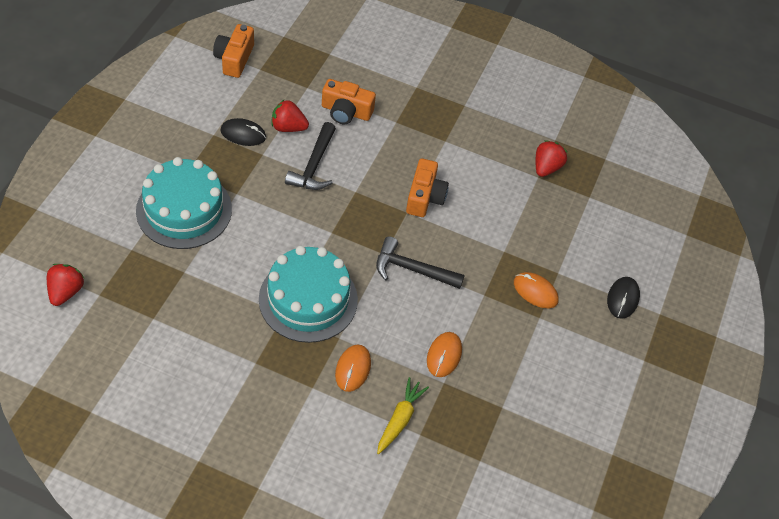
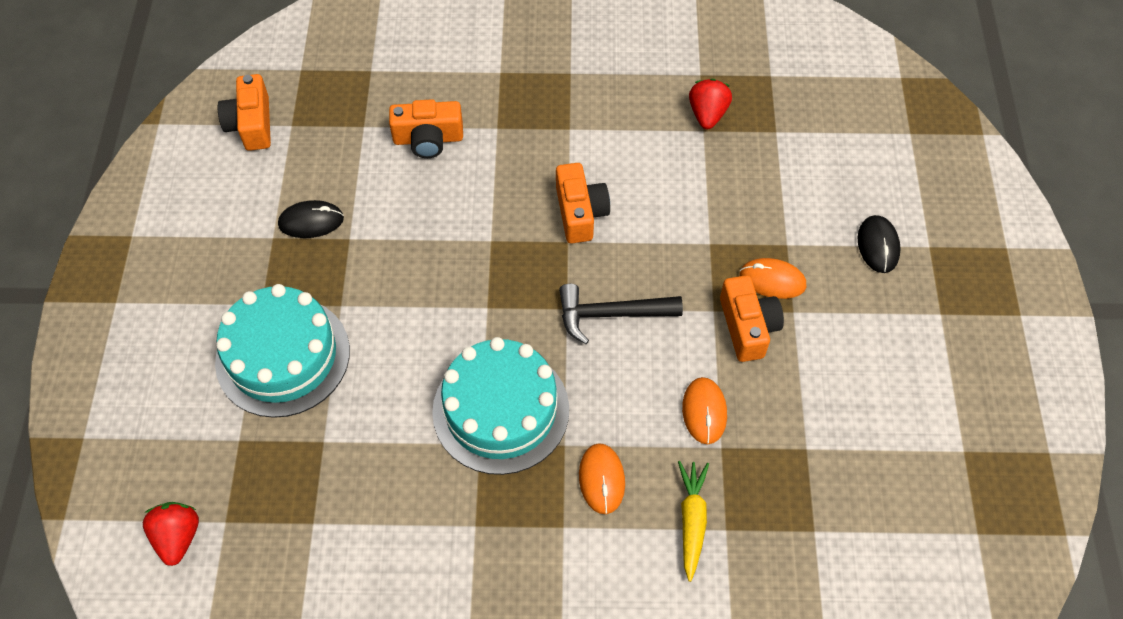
camera: 15 degrees left, 5 degrees up
red strawberry [271,100,309,132] -> none
black hammer [285,122,336,190] -> none
none -> orange camera [720,275,784,362]

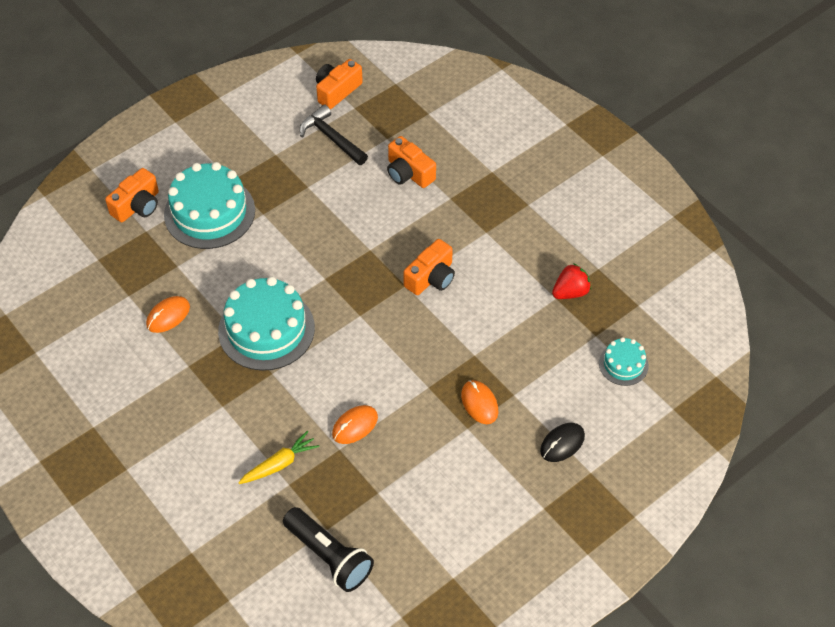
camera: 50 degrees right, 5 degrees down
red strawberry [143,502,199,566] -> none
black mouse [278,200,344,238] -> none
black hammer [559,284,683,344] -> black hammer moved to [299,104,368,165]
orange mouse [579,443,625,514] -> orange mouse moved to [146,296,190,333]
orange camera [720,275,784,362] -> orange camera moved to [105,168,159,222]
none -> black flashlight [283,507,374,592]
none -> turquoise cake [599,337,649,386]

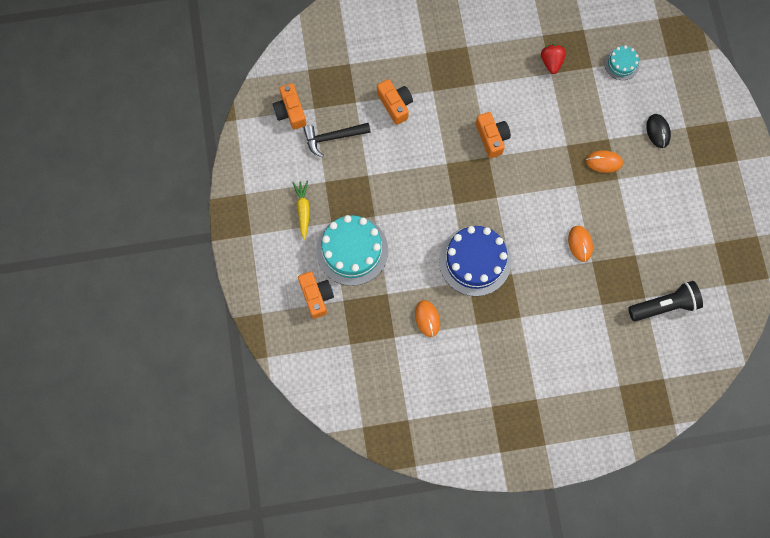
camera: 60 degrees left, 20 degrees up
turquoise cake [218,277,315,371] -> blue cake [439,226,511,296]
yellow carrot [238,431,320,484] -> yellow carrot moved to [293,181,310,240]
orange camera [387,136,436,188] -> orange camera turned 105 degrees counterclockwise [377,79,413,125]

